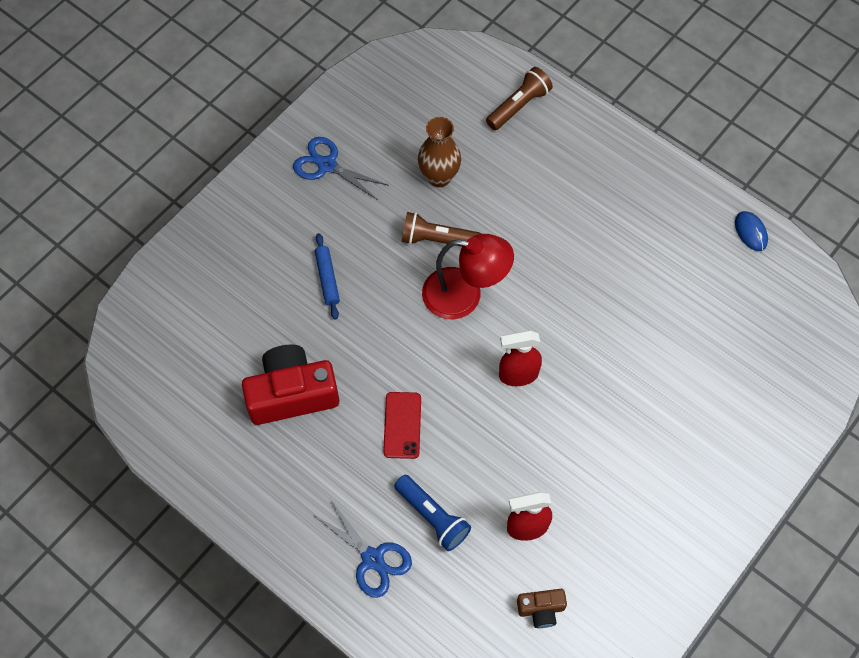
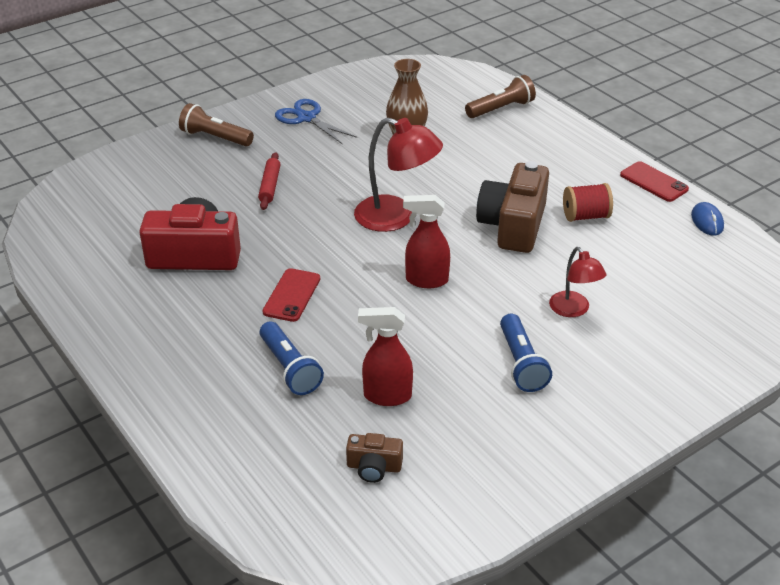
camera: 15 degrees right, 25 degrees down
blue scissors [312,499,412,598] -> none
blue rolling pin [315,233,340,319] -> red rolling pin [258,152,280,210]
brown flashlight [402,212,481,247] -> brown flashlight moved to [179,103,254,146]
none -> brown camera [476,161,549,253]
none -> blue flashlight [500,314,552,392]
none -> red lamp [549,247,606,317]
none -> red spool [563,183,613,222]
none -> red phone [620,161,689,202]

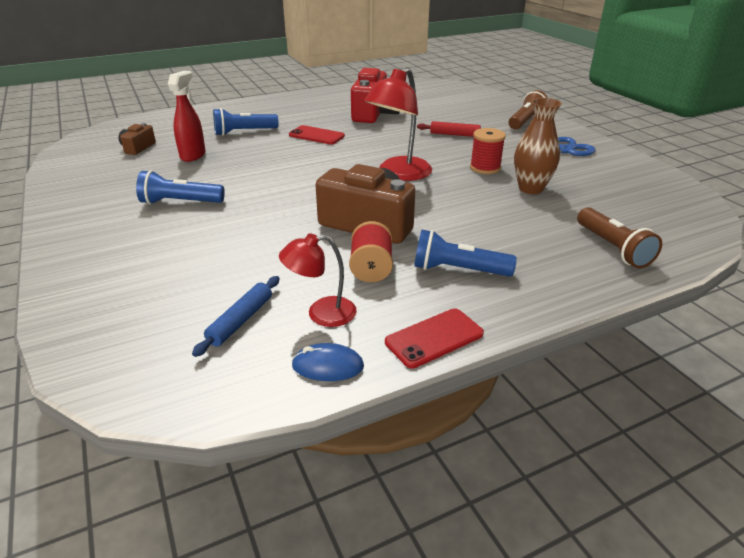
camera: 100 degrees right, 5 degrees down
red spray bottle [403,195,450,288] -> none
red lamp [549,247,606,317] -> red lamp moved to [279,233,357,327]
none -> blue rolling pin [192,276,280,357]
none -> blue flashlight [414,230,517,277]
none -> red spool [470,128,506,174]

